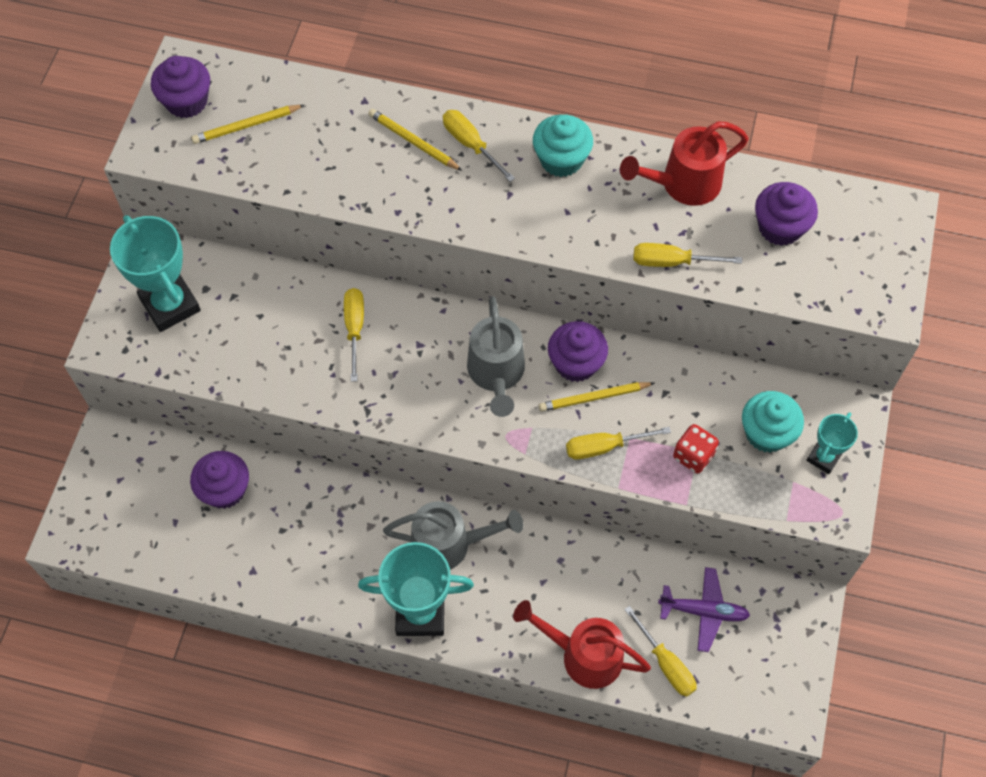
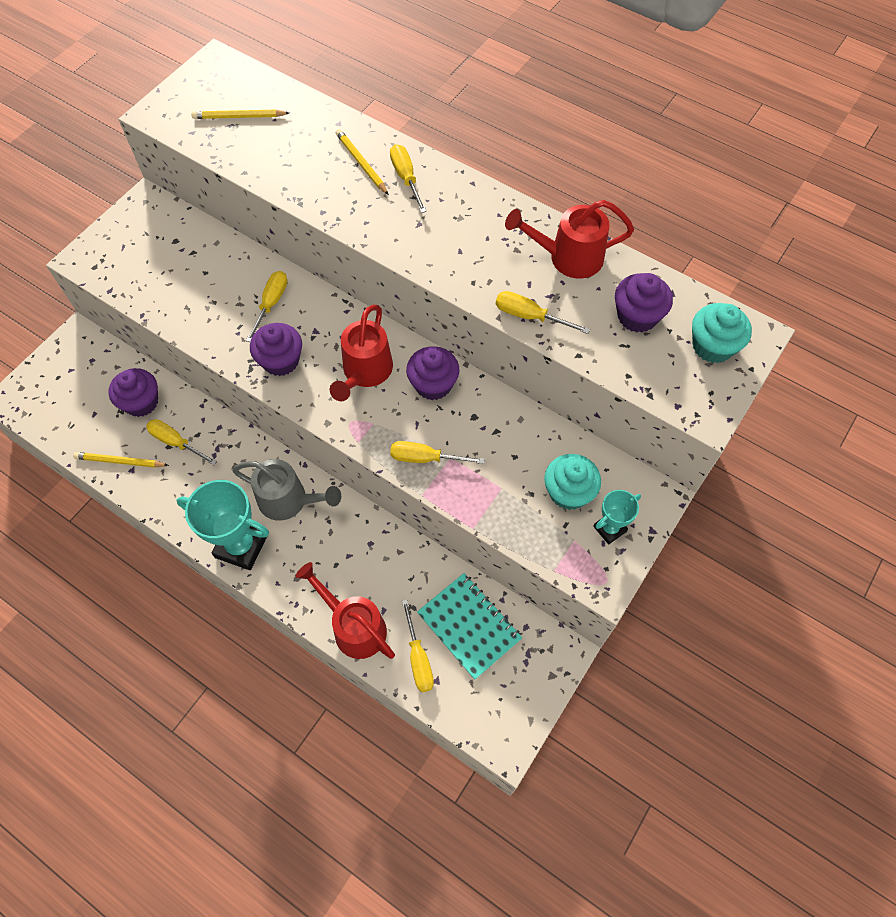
camera: 20 degrees right, 0 degrees up
turquoise trophy [110,215,201,332] -> none
purple cupcake [151,56,210,118] -> purple cupcake moved to [250,323,302,376]
grey watering can [467,296,525,417] -> red watering can [330,305,393,401]
turquoise cupcake [533,114,593,177] -> turquoise cupcake moved to [692,303,752,363]
yellow pencil [539,382,654,412] -> yellow pencil moved to [73,452,169,468]
purple plane [658,567,750,652] -> turquoise notebook [417,573,522,680]
red dice [673,424,719,474] -> none
none -> yellow screwdriver [146,419,217,465]

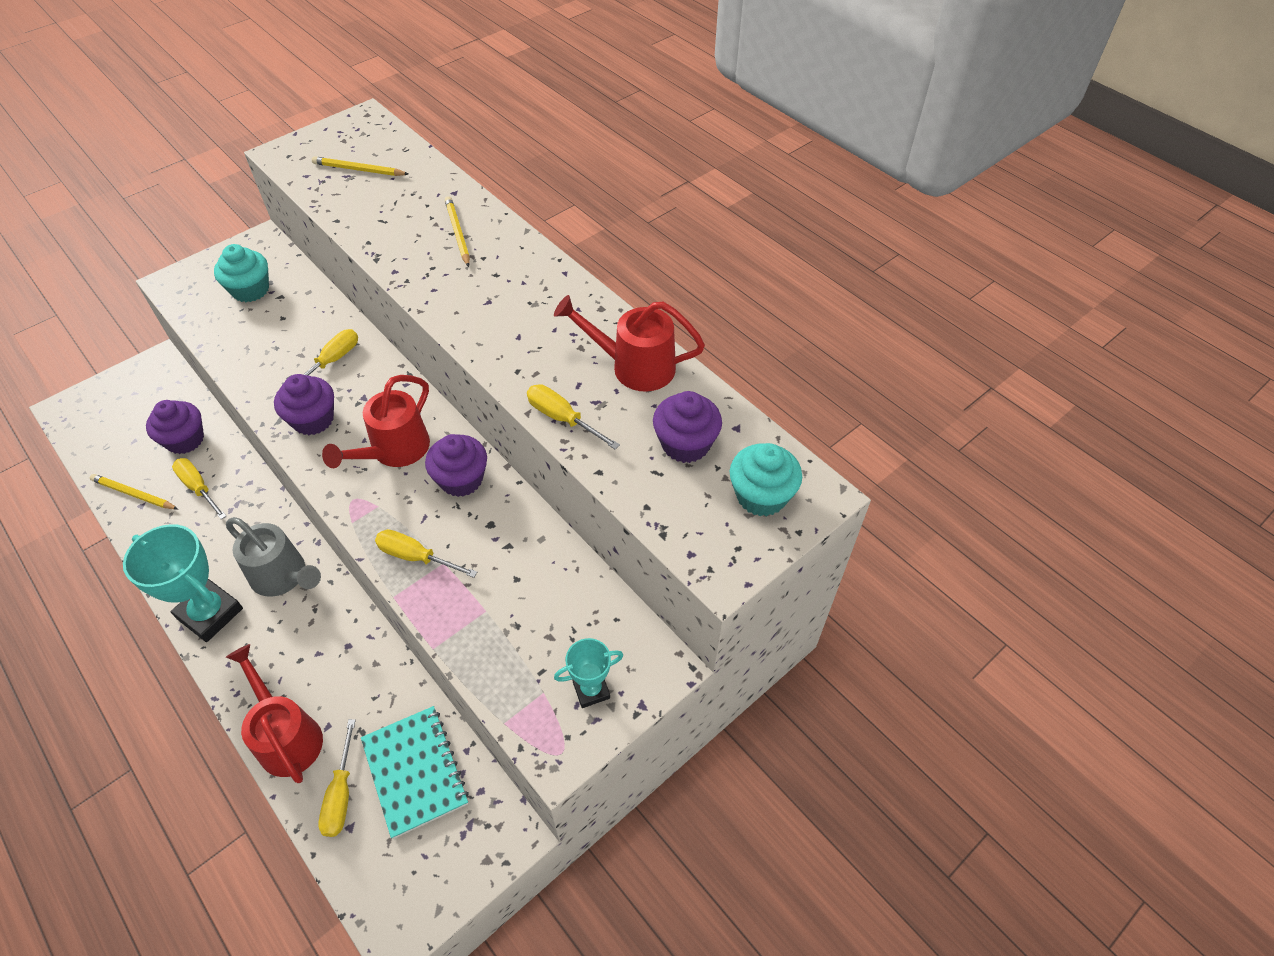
camera: 15 degrees right, 10 degrees down
yellow screwdriver [390,144,427,213] -> none
turquoise cupcake [544,454,601,510] -> turquoise cupcake moved to [214,244,269,302]

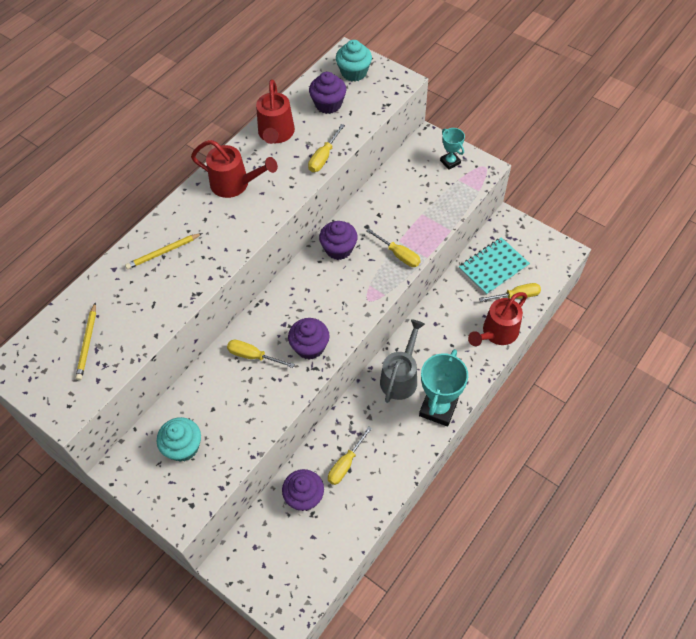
camera: 100 degrees left, 5 degrees up
yellow pencil [90,474,178,509] -> none
red watering can [322,375,430,468] -> red watering can moved to [191,140,278,198]
yellow screwdriver [375,529,477,578] -> yellow screwdriver turned 60 degrees counterclockwise [366,228,421,267]

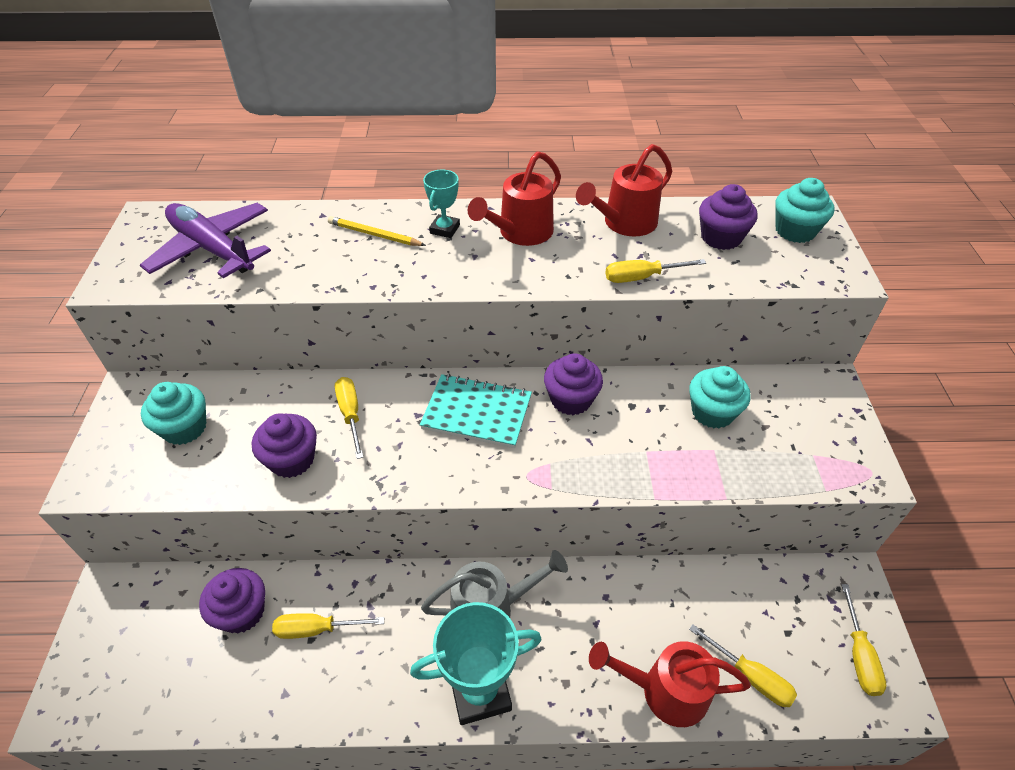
camera: 50 degrees right, 10 degrees down
yellow pencil [75,303,96,380] -> purple plane [140,203,271,278]
red watering can [191,140,278,198] -> red watering can turned 60 degrees clockwise [468,151,561,246]
purple cupcake [288,318,330,359] -> purple cupcake moved to [252,413,317,478]
yellow screwdriver [366,228,421,267] -> yellow screwdriver moved to [841,584,886,696]
turquoise trophy [440,128,465,170] -> turquoise trophy moved to [423,170,460,238]
turquoise notebook [459,237,530,296] -> turquoise notebook moved to [420,374,532,448]
none -> turquoise cupcake [689,366,751,428]

